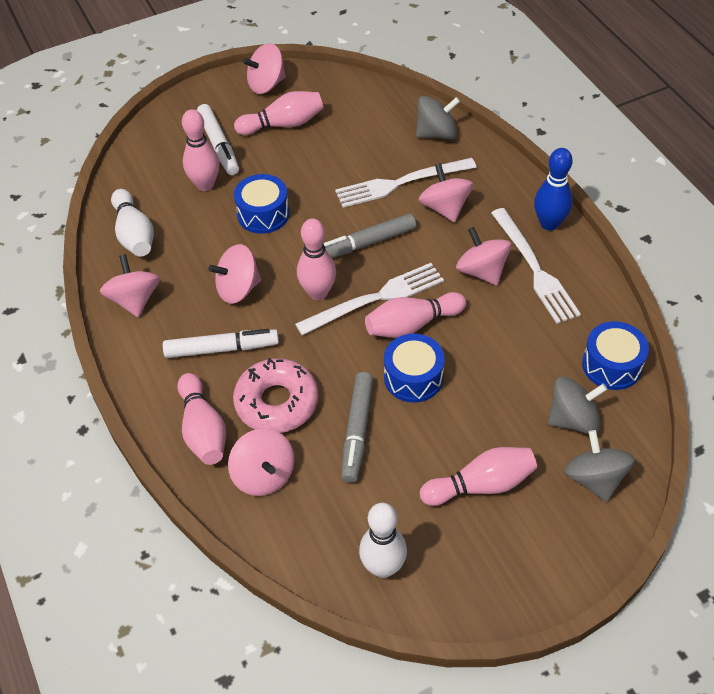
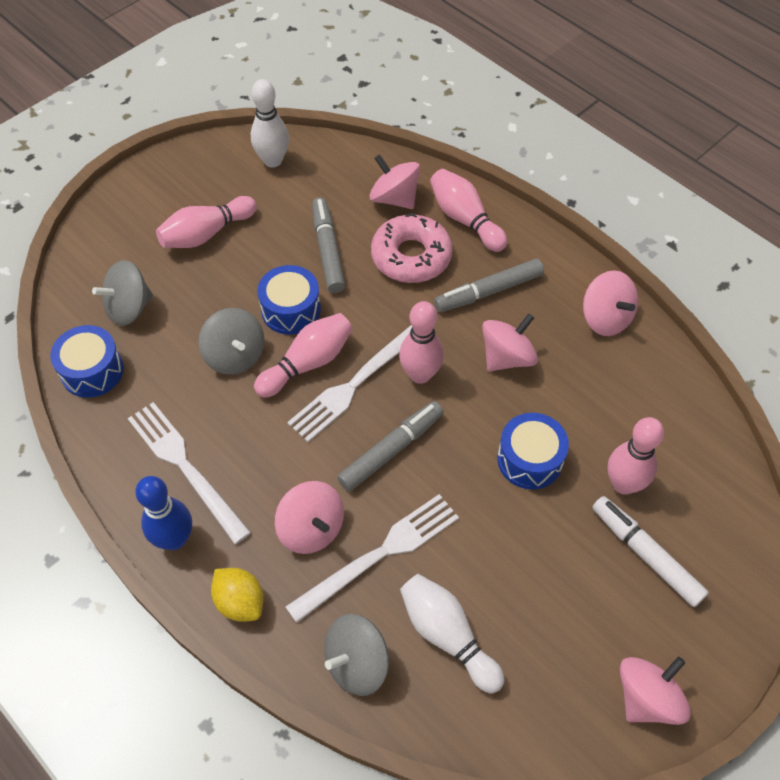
camera: 160 degrees right, 5 degrees up
white bowling pin [111,189,154,257] -> white bowling pin moved to [400,574,505,693]
white marker [163,329,279,358] -> grey marker [434,259,544,312]
pink bowling pin [234,91,324,135] -> none
pink spinning top [456,227,511,285] -> none
grey spinning top [564,430,635,502] -> grey spinning top moved to [198,308,265,375]
none -> yellow lemon [211,568,263,622]

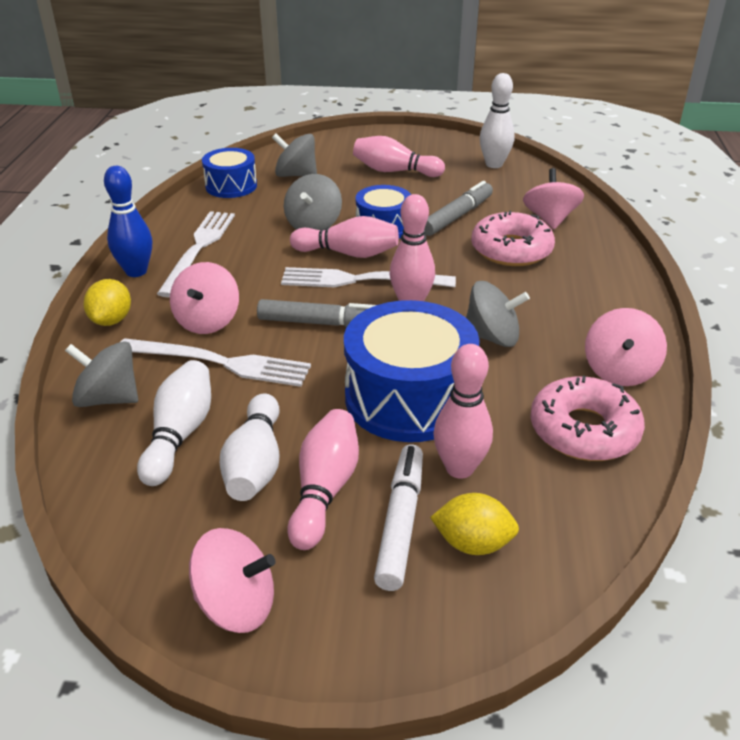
camera: 50 degrees right, 20 degrees down
pink bowling pin [430,169,508,252] -> pink bowling pin moved to [287,409,359,550]
grey marker [434,259,544,312] -> none
pink spinning top [482,314,538,371] -> grey spinning top [466,281,530,347]
blue drum [497,413,569,489] -> blue drum [344,300,480,442], size x1.73
none -> white bowling pin [220,393,279,501]
none -> yellow lemon [430,493,519,555]
none -> pink donut [530,376,645,461]

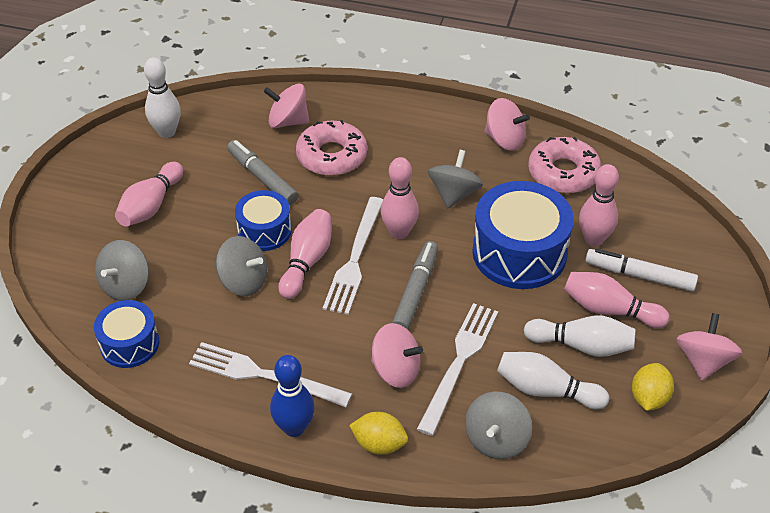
camera: 80 degrees left, 10 degrees up
yellow lemon [430,493,519,555] -> yellow lemon moved to [632,363,674,411]

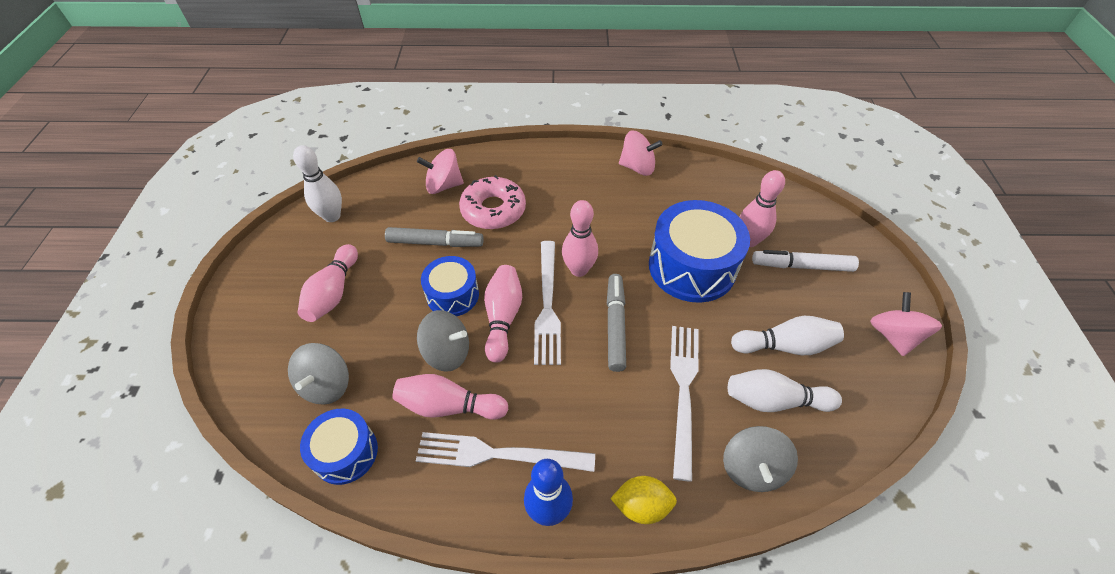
camera: 15 degrees left, 5 degrees up
grey marker [227,140,299,205] -> grey marker turned 150 degrees clockwise [385,227,484,247]
pink spinning top [371,323,423,388] -> none
grey spinning top [428,150,483,208] -> none
pink donut [528,137,602,193] -> none
pink bowling pin [564,272,670,328] -> pink bowling pin moved to [392,374,508,420]
yellow lemon [632,363,674,411] -> none

